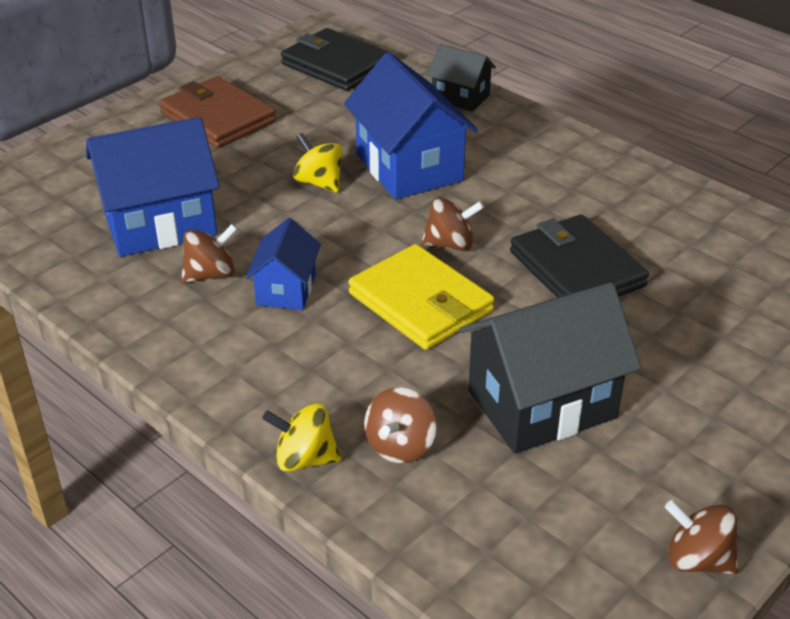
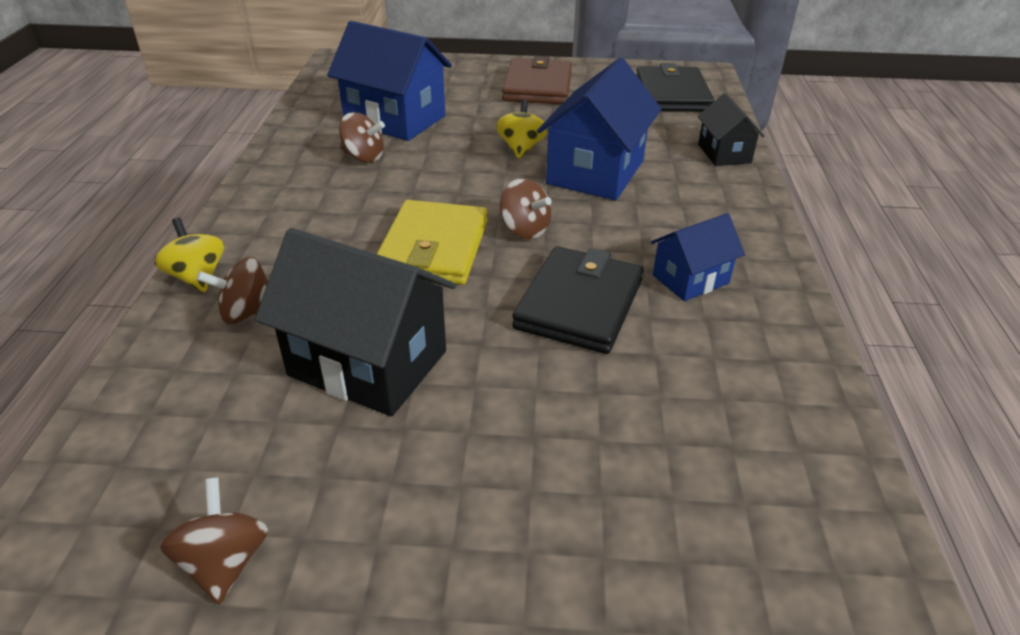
camera: 50 degrees right, 0 degrees up
blue house [246,218,321,310] -> blue house moved to [651,213,745,301]

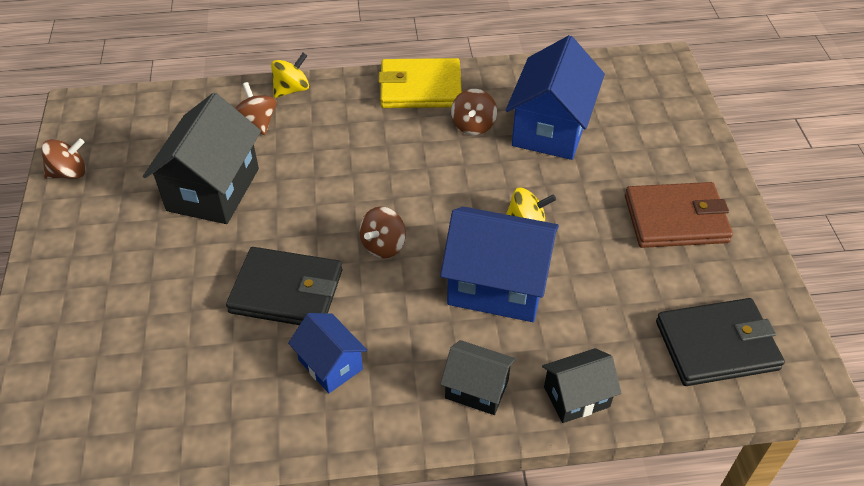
camera: 80 degrees right, 10 degrees up
yellow wallet [377,200,488,285] -> yellow wallet moved to [378,58,462,108]
none -> black house [440,340,516,415]

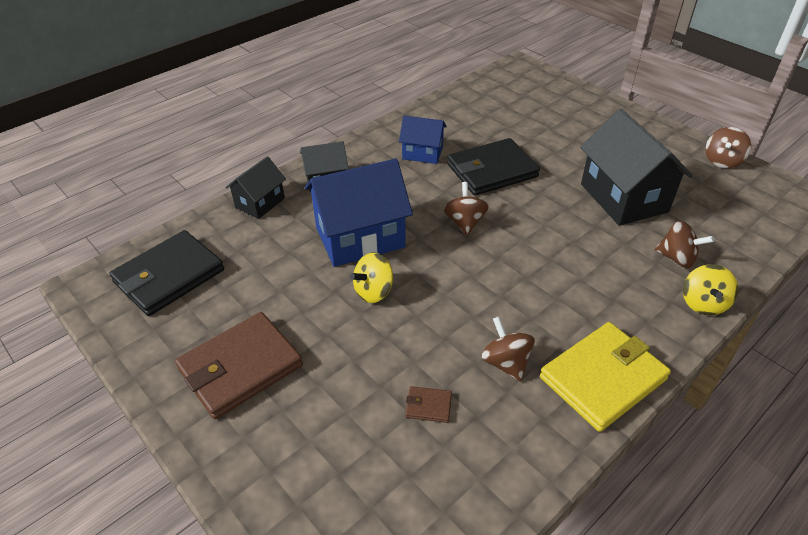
camera: 145 degrees right, 5 degrees down
blue house [506,35,605,160] -> brown wallet [405,386,452,423]

